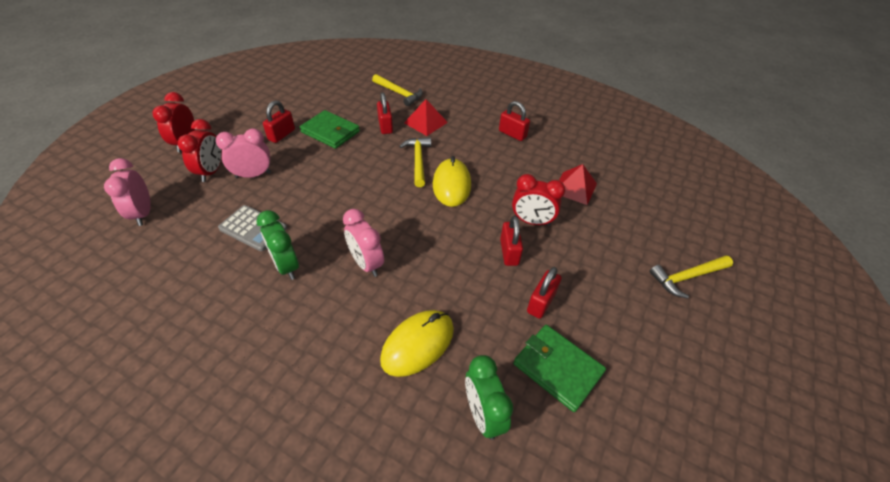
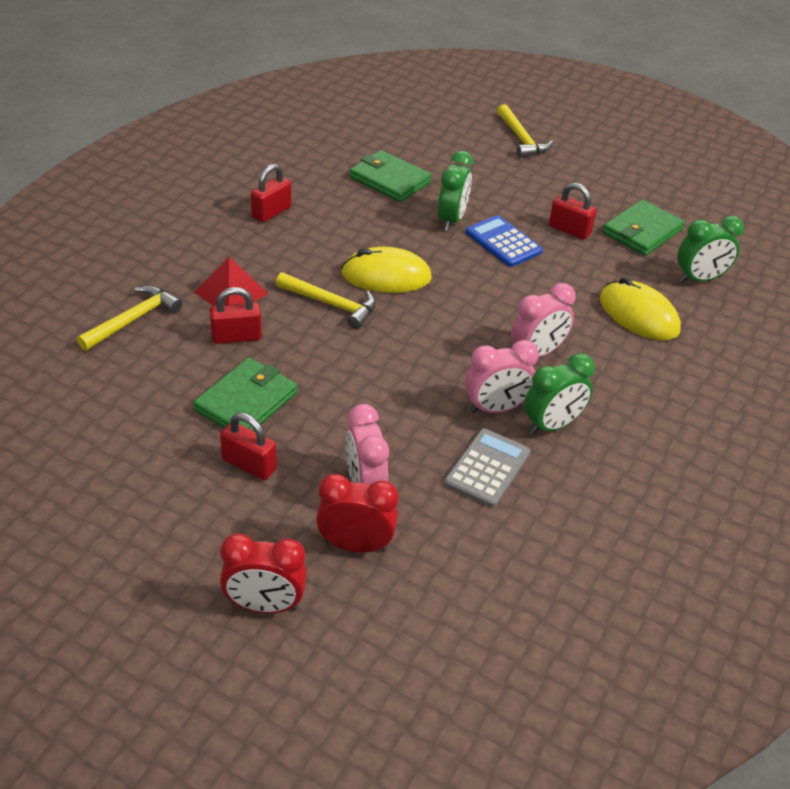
camera: 90 degrees left, 5 degrees down
pink clock [104,158,151,226] -> pink clock moved to [465,340,539,414]
yellow hammer [399,137,431,187] -> yellow hammer turned 150 degrees counterclockwise [276,272,376,329]
red padlock [500,216,523,266] -> blue calculator [466,215,543,267]
red clock [512,174,565,226] -> green clock [438,151,473,231]
red pyramid [559,164,597,205] -> green wallet [349,150,432,202]

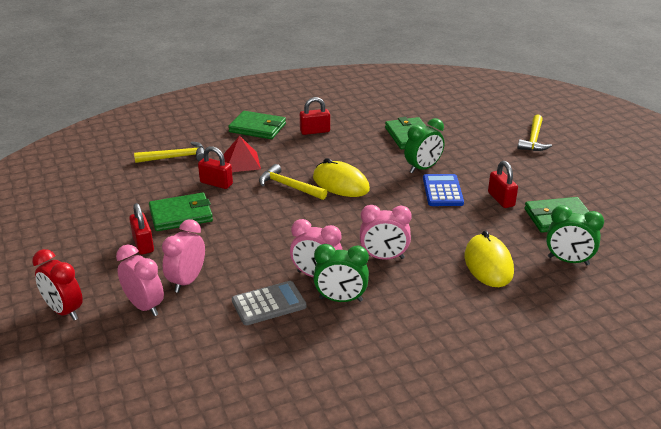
camera: 40 degrees right, 10 degrees down
yellow hammer [276,272,376,329] -> yellow hammer turned 150 degrees clockwise [259,164,327,200]
red clock [316,474,398,553] -> pink clock [116,244,164,316]
none -> green wallet [228,111,286,139]

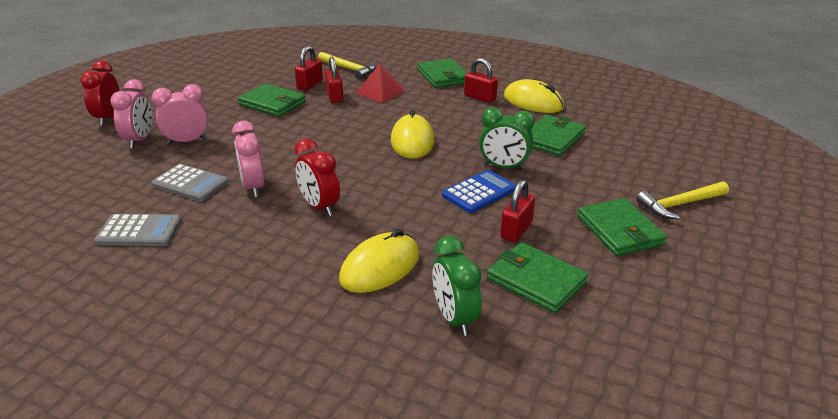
camera: 50 degrees right, 0 degrees up
red padlock [129,203,154,255] -> red padlock moved to [295,46,323,90]
yellow hammer [259,164,327,200] -> none
green clock [313,244,369,302] -> none
pink clock [360,205,412,260] -> red clock [294,139,340,216]
none -> grey calculator [94,214,182,246]
none -> yellow mouse [504,79,564,113]
none -> green wallet [578,198,667,256]

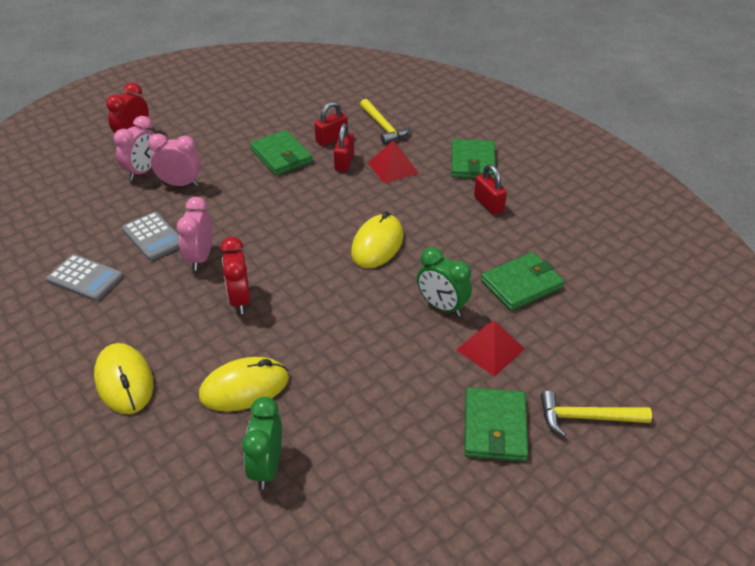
camera: 25 degrees right, 10 degrees up
blue calculator [442,170,516,213] -> none
green wallet [487,242,588,313] -> none
red padlock [500,180,535,242] -> none
yellow mouse [504,79,564,113] -> yellow mouse moved to [94,343,154,414]
none -> red pyramid [456,321,525,377]

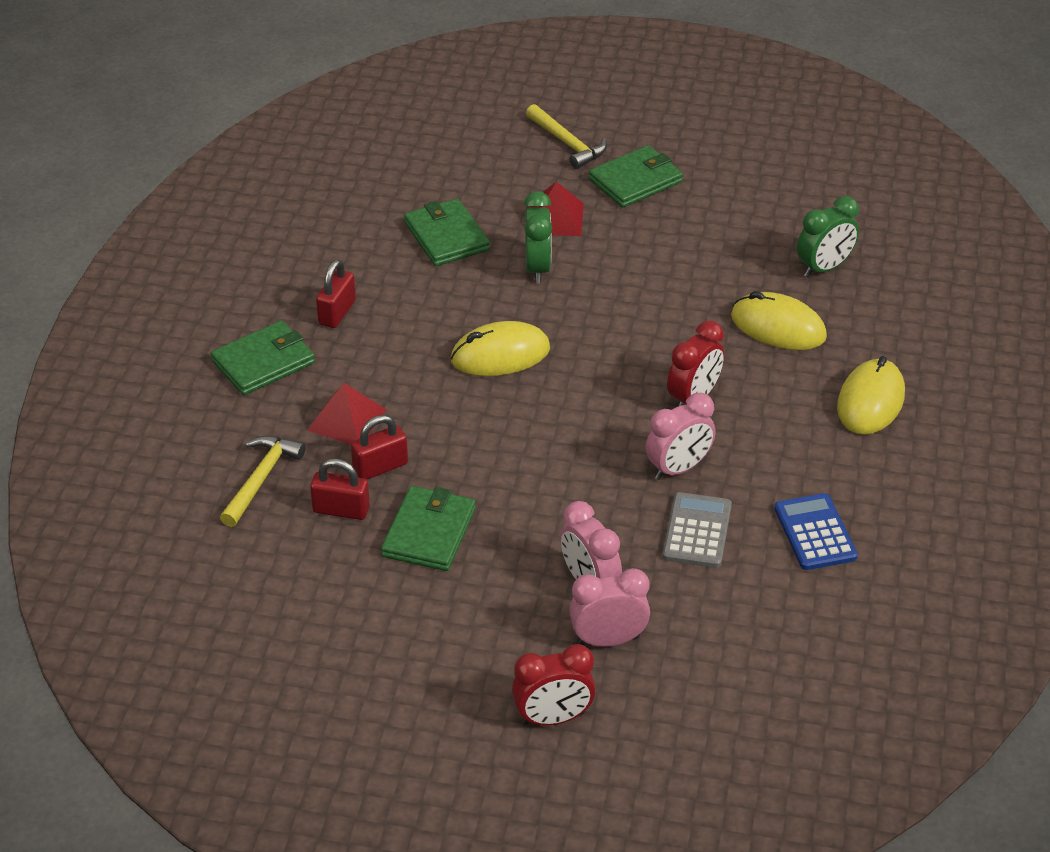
camera: 130 degrees left, 0 degrees up
grey calculator [46,254,123,301] -> blue calculator [774,493,858,570]
green wallet [481,252,564,311] -> green wallet turned 45 degrees clockwise [404,199,490,266]

